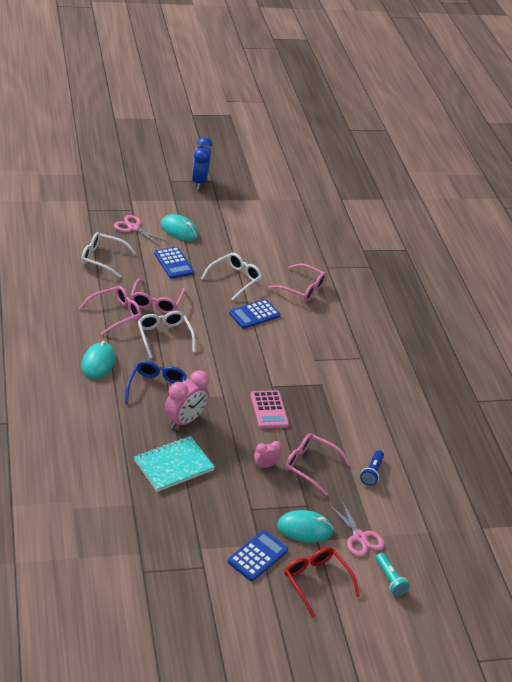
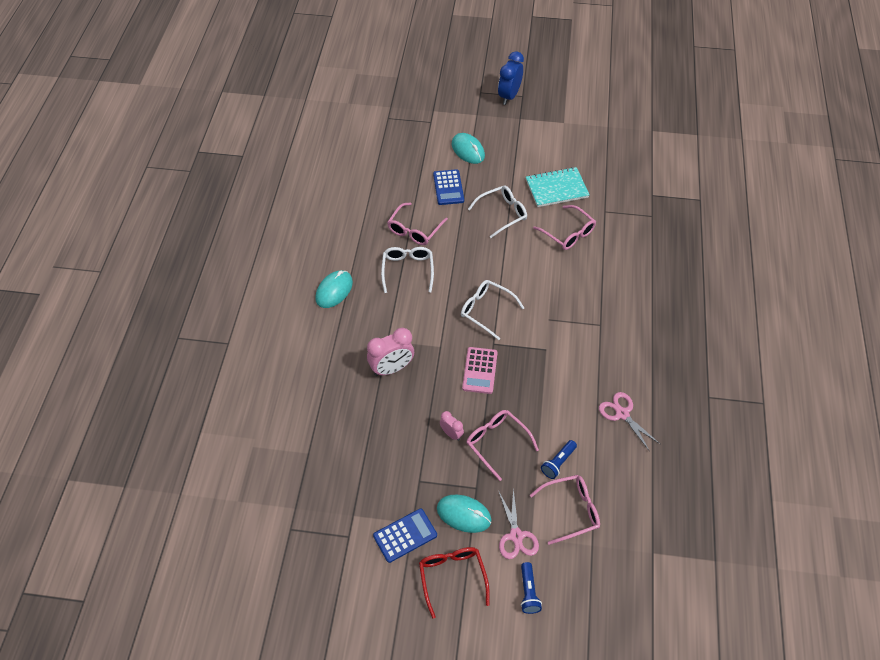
camera: 25 degrees right, 15 degrees up
pink glasses [79,286,141,336] -> pink glasses moved to [530,475,600,545]
white glasses [81,232,136,278] -> white glasses moved to [461,280,524,340]
pink scissors [114,215,167,246] -> pink scissors moved to [599,392,660,452]
blue glasses [125,361,187,404] -> none
turquoise notebook [134,436,215,492] -> turquoise notebook moved to [526,167,590,207]
blue calculator [229,299,280,329] -> none
pink clock [254,441,281,468] -> pink clock turned 45 degrees clockwise [440,411,464,441]
turquoise flashlight [376,553,410,596] -> blue flashlight [521,562,542,614]

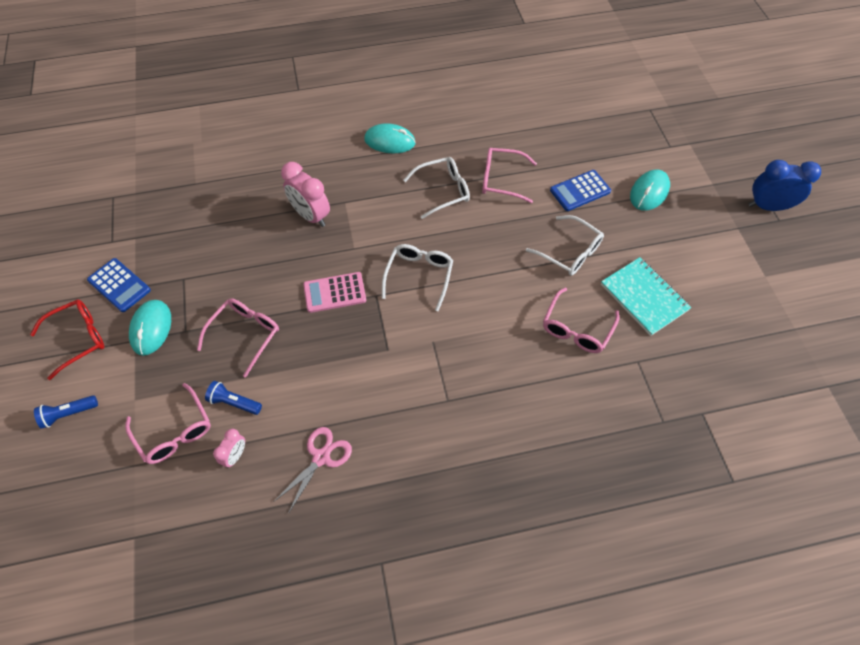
camera: 70 degrees right, 5 degrees up
pink clock [440,411,464,441] -> pink clock moved to [213,429,245,468]
pink scissors [498,488,539,559] -> none

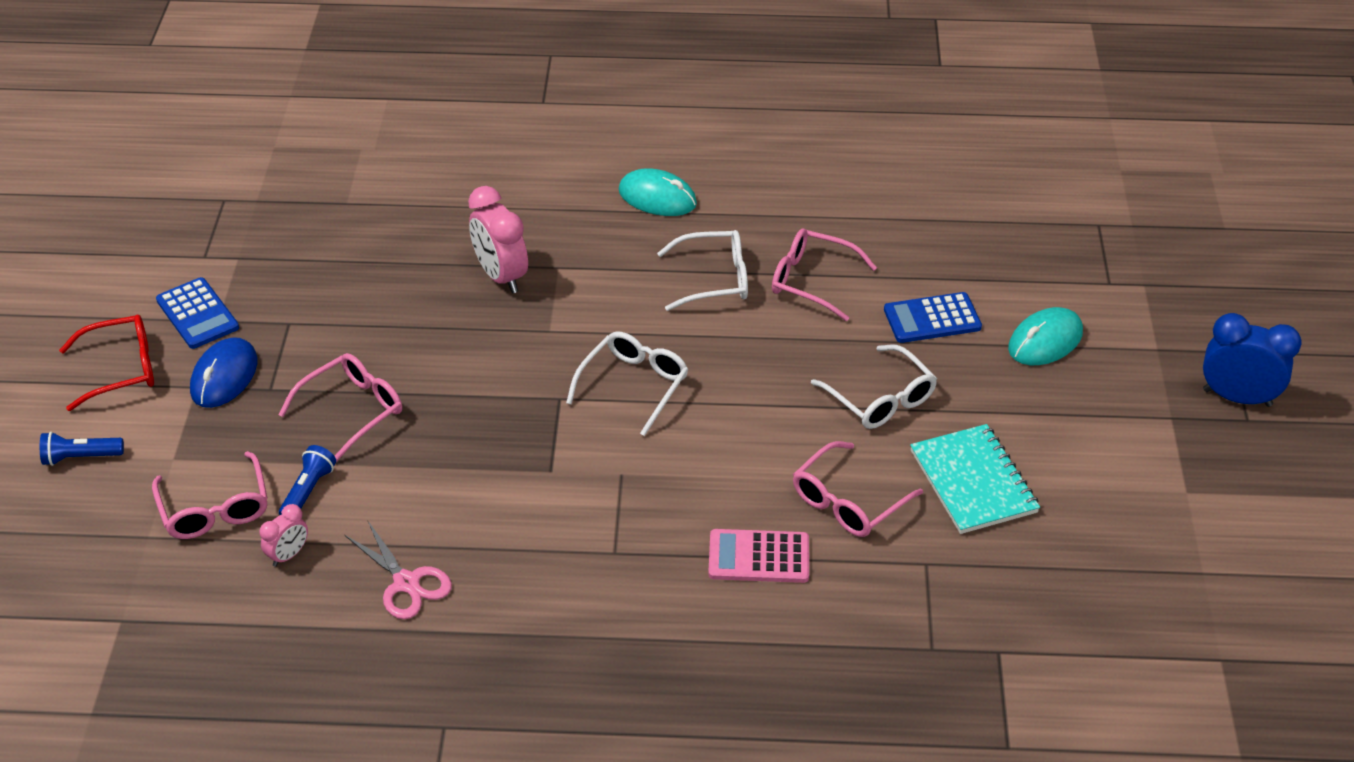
camera: 15 degrees right, 15 degrees down
turquoise mouse [129,300,171,356] -> blue mouse [190,337,257,408]
blue flashlight [205,381,262,415] -> blue flashlight turned 75 degrees clockwise [279,445,336,515]
pink scissors [273,427,352,514] -> pink scissors turned 90 degrees clockwise [345,521,452,619]
pink calculator [303,272,366,313] -> pink calculator moved to [708,529,809,583]

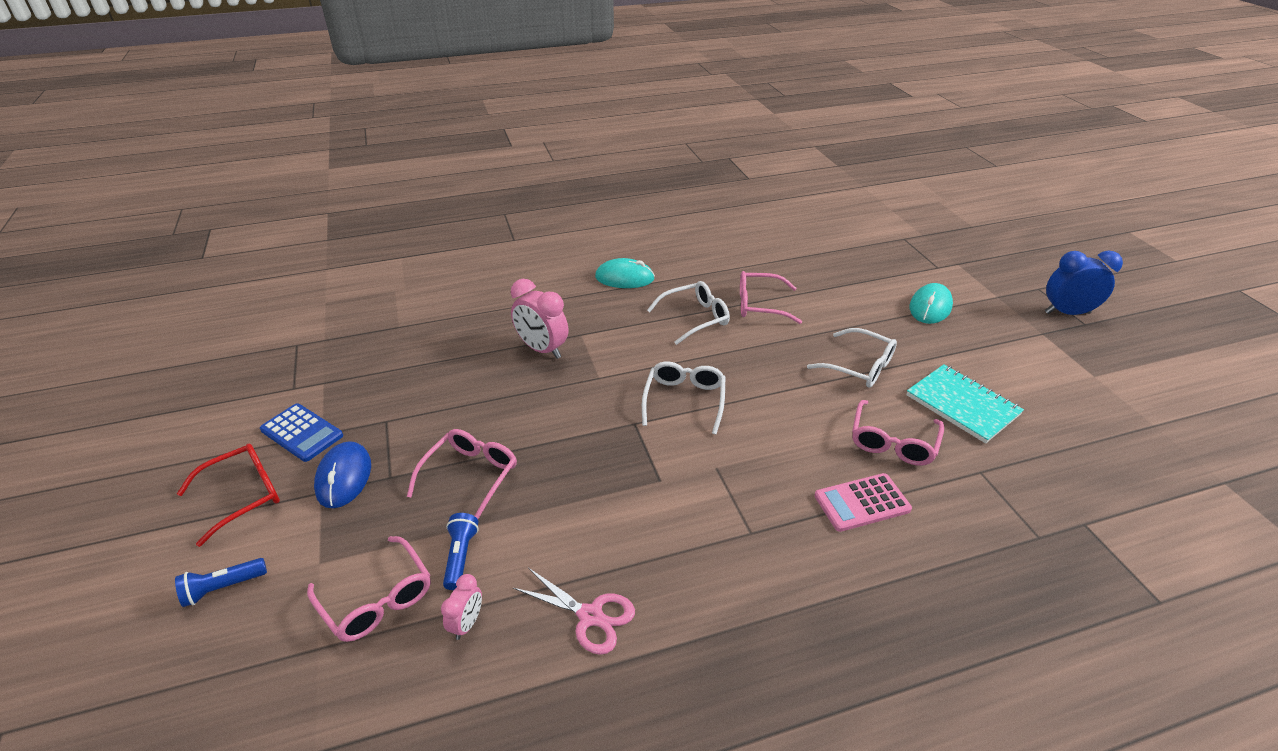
camera: 20 degrees left, 5 degrees down
blue calculator [884,292,982,343] -> none

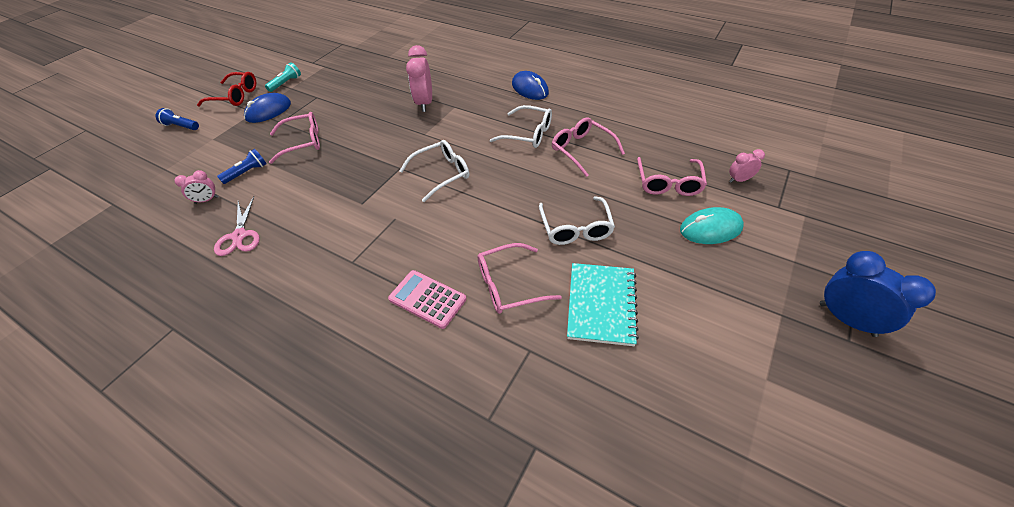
camera: 50 degrees right, 10 degrees up
blue calculator [260,403,343,462] -> turquoise flashlight [265,62,301,92]
pink glasses [307,536,431,642] -> pink glasses moved to [637,157,707,196]
turquoise mouse [595,258,655,288] -> blue mouse [512,71,549,100]
none -> pink clock [729,149,765,183]

